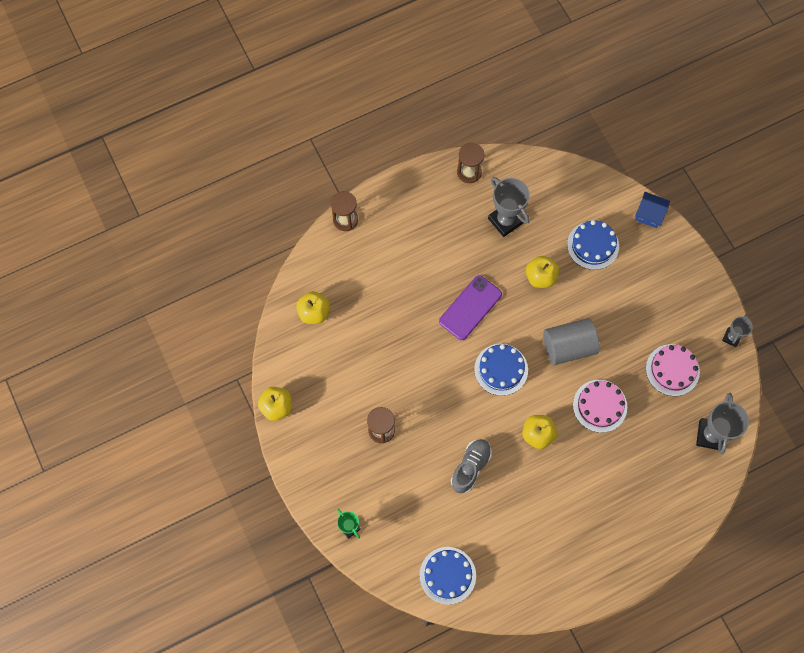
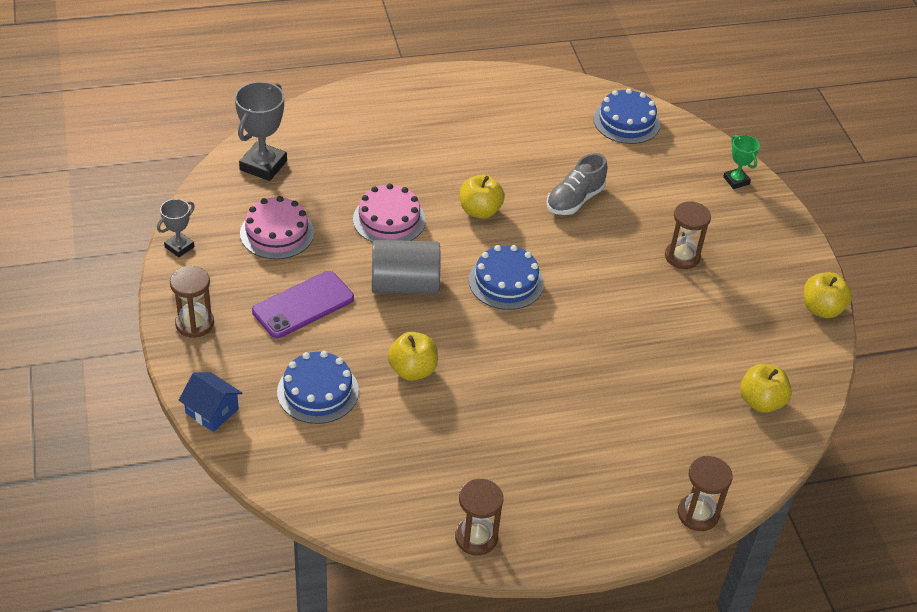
camera: 170 degrees left, 25 degrees down
purple phone [439,275,502,340] -> purple phone moved to [252,271,354,338]
grey trophy [488,177,530,237] -> none
none -> brown hourglass [170,266,214,338]

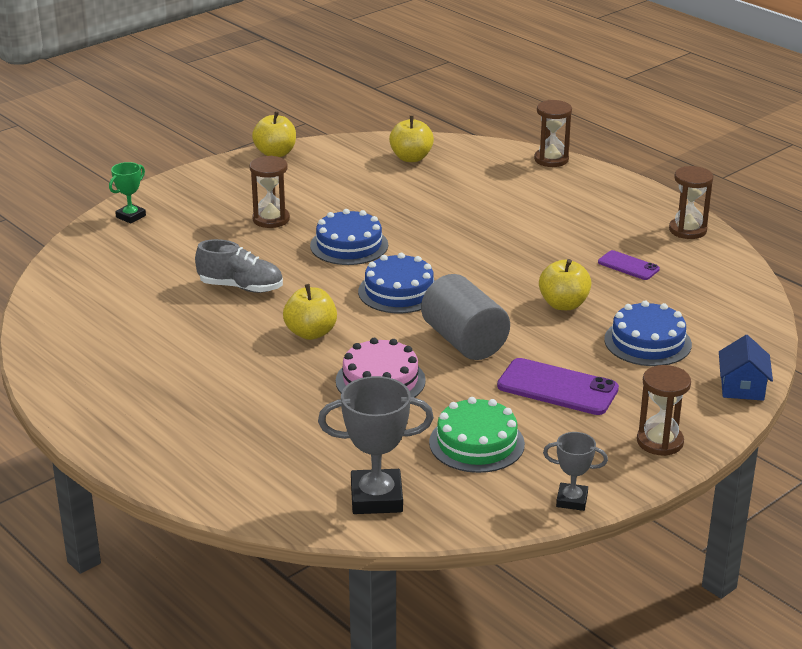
camera: 115 degrees left, 15 degrees down
pink cake [240,196,314,259] -> green cake [429,397,525,473]
blue cake [593,89,660,144] -> blue cake moved to [310,209,388,265]
none -> purple phone [598,250,660,280]

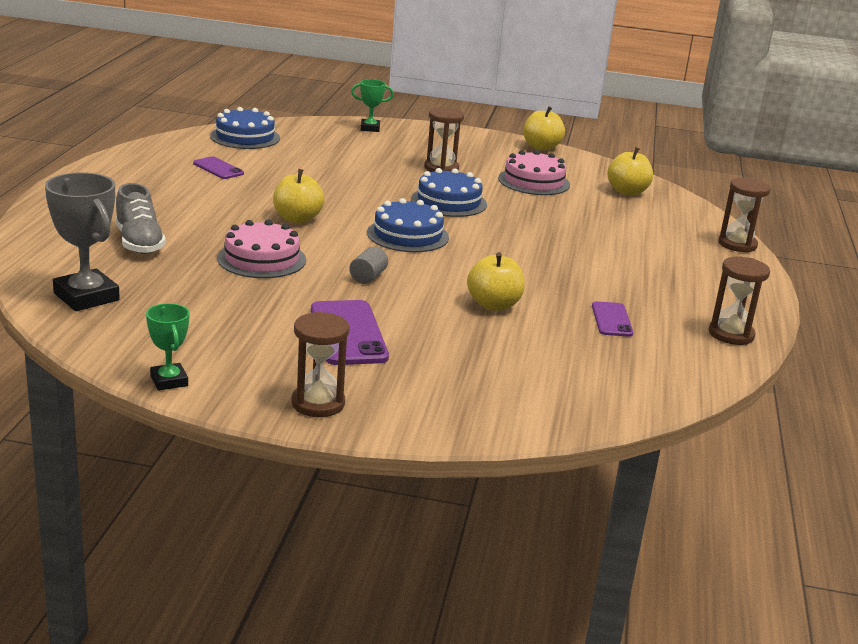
camera: 50 degrees right, 5 degrees down
grey shoe [195,239,283,293] -> grey shoe moved to [115,183,166,254]
grey cylinder [421,274,510,360] -> grey cylinder [349,247,388,284], size x0.45
green cake [429,397,525,473] -> none
grey trophy [543,432,608,511] -> green trophy [146,303,190,391]
blue cake [604,301,692,366] -> blue cake moved to [210,107,280,149]
blue house [719,335,773,401] -> none
none -> purple phone [193,156,244,179]
none -> pink cake [498,150,570,195]

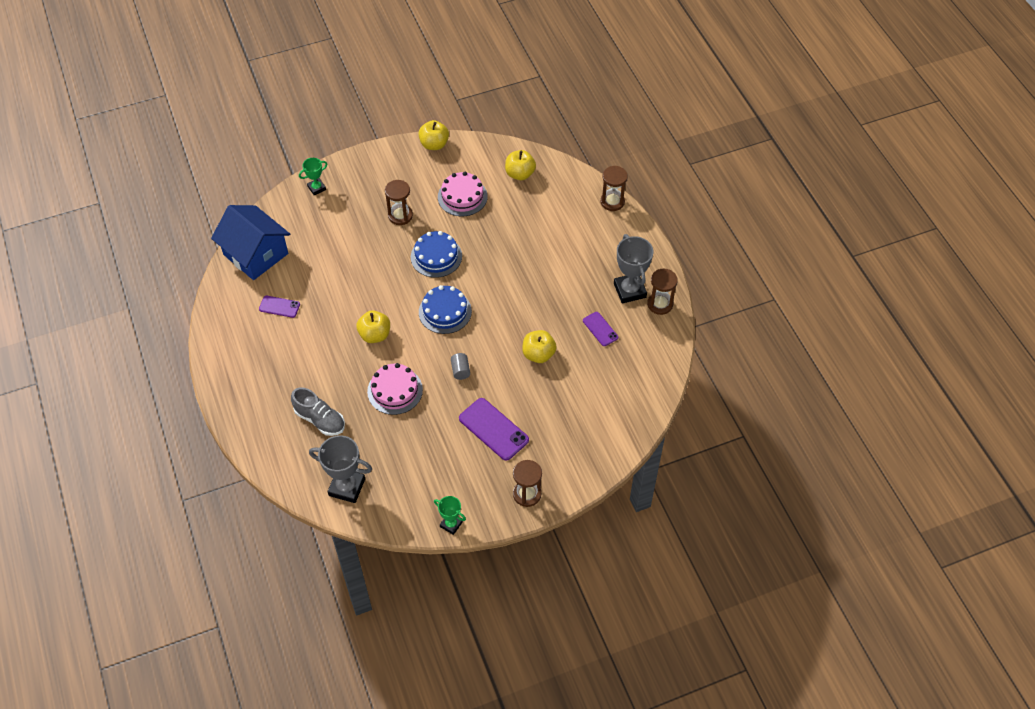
camera: 30 degrees left, 30 degrees up
blue cake [210,107,280,149] -> blue house [211,205,290,280]
none -> grey trophy [614,234,653,304]

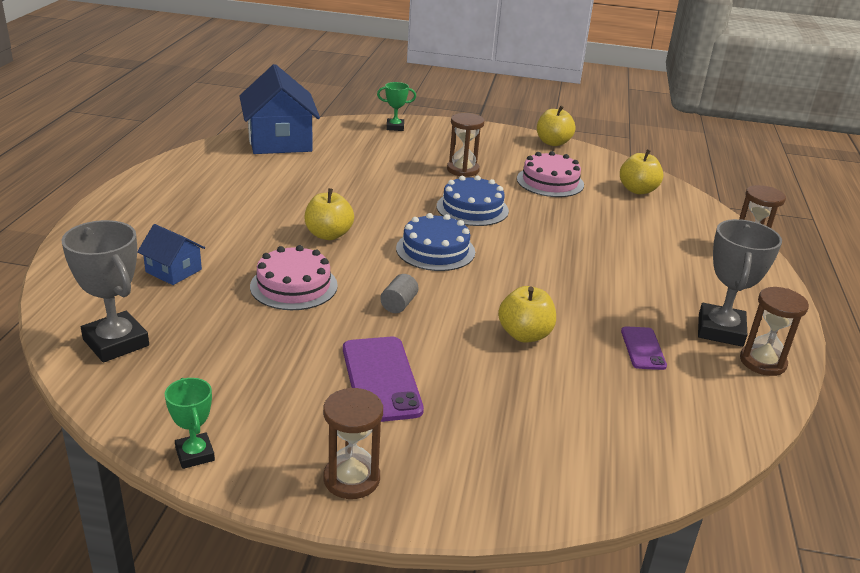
camera: 30 degrees right, 25 degrees down
purple phone [259,296,300,318] -> none
grey shoe [291,387,345,436] -> blue house [137,224,205,285]

